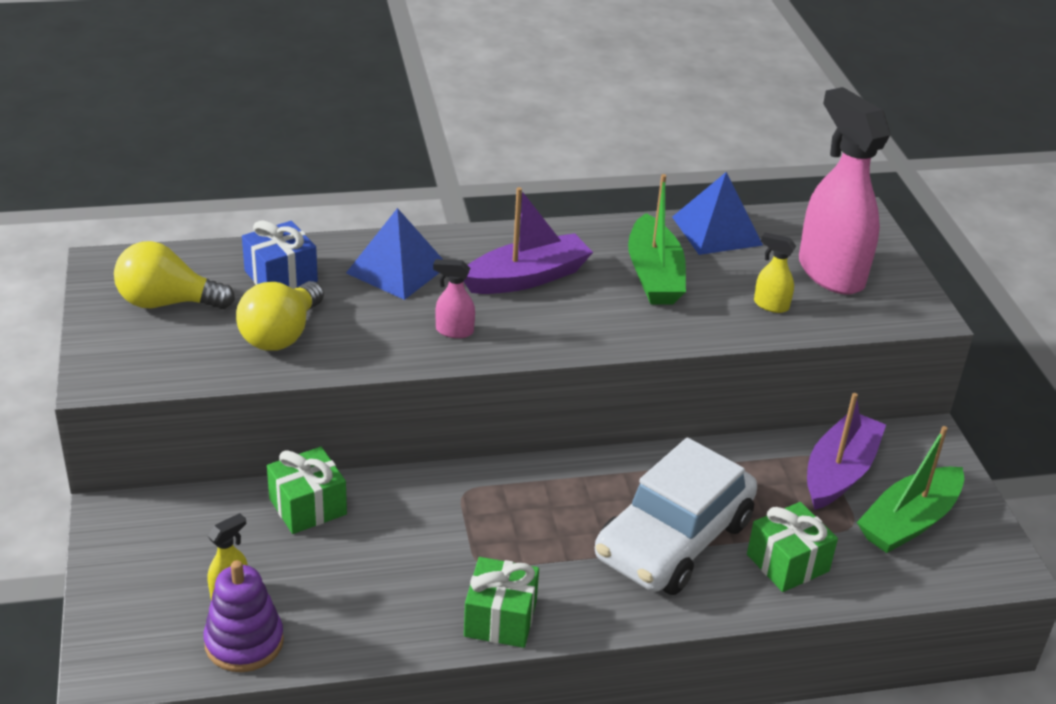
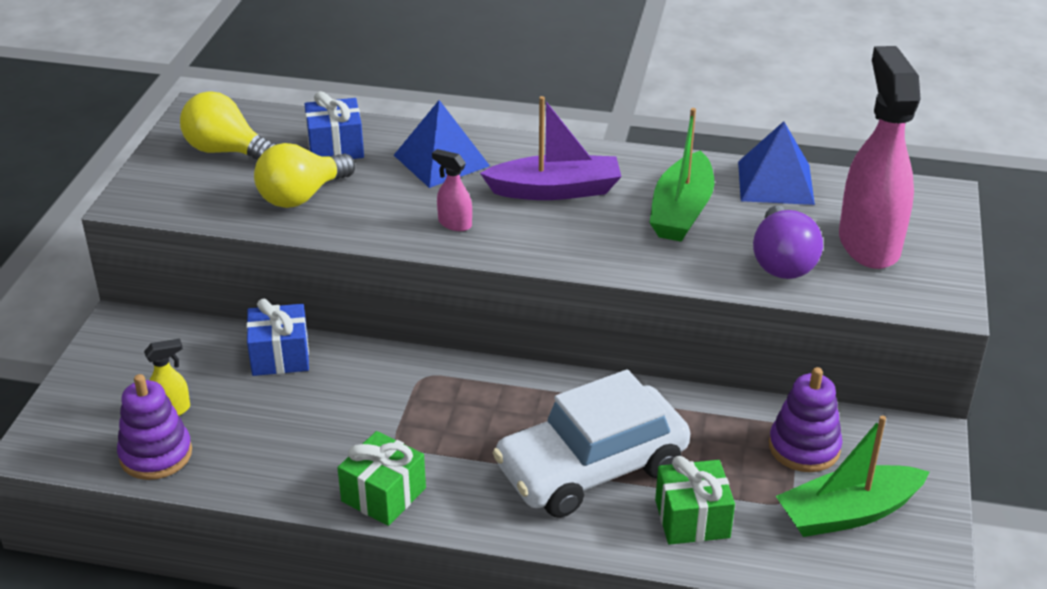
camera: 25 degrees right, 0 degrees up
green gift [267,447,347,534] -> blue gift [246,299,309,376]
yellow spray bottle [754,232,796,313] -> purple light bulb [753,206,823,279]
purple boat [807,393,886,510] -> purple stacking toy [769,367,842,472]

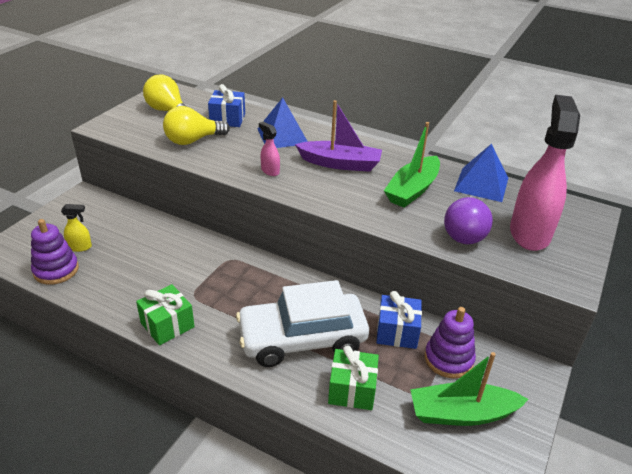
camera: 15 degrees right, 0 degrees up
blue gift [246,299,309,376] -> blue gift moved to [376,291,422,349]

